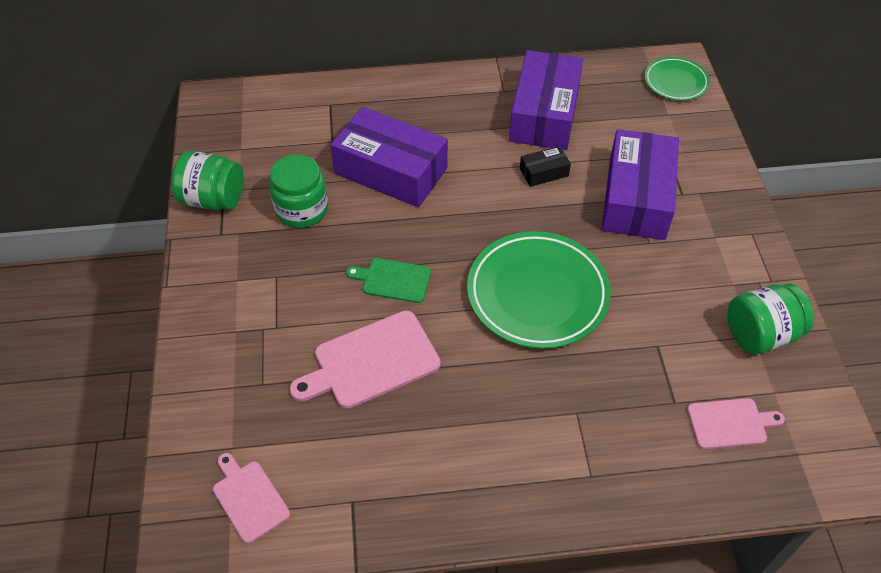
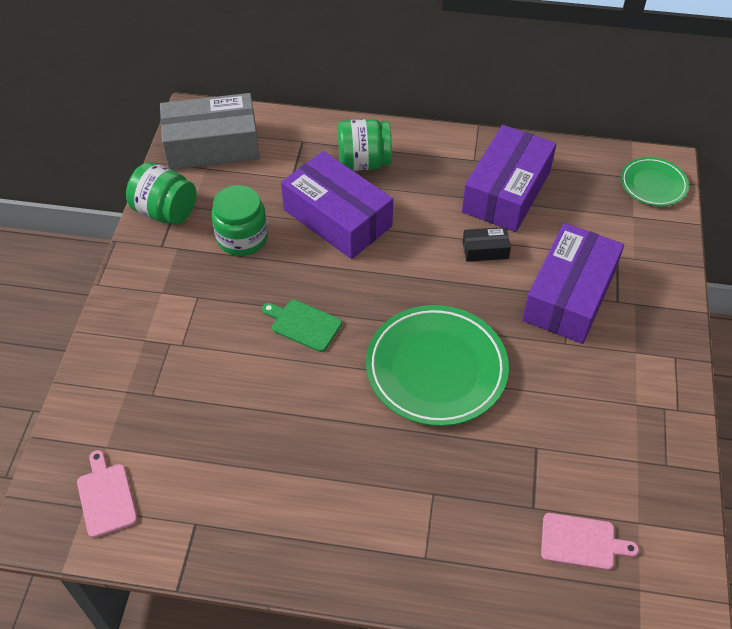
camera: 15 degrees right, 0 degrees up
pink cutting board [289,310,441,409] -> none
green jar [727,284,814,354] -> green jar moved to [338,119,392,171]
none -> grey box [160,93,260,170]

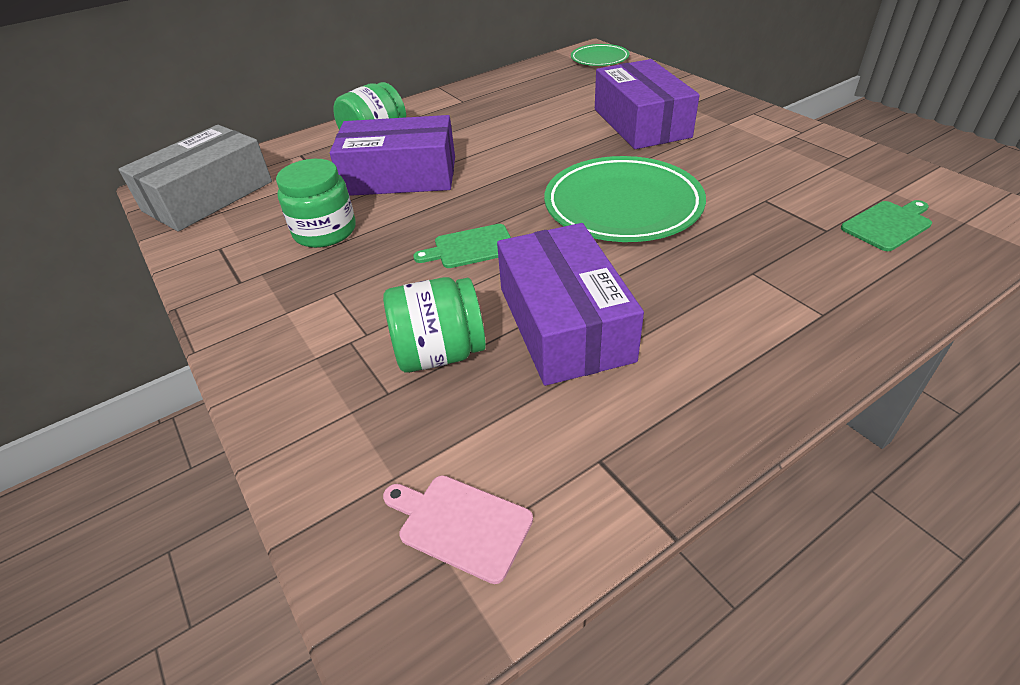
camera: 40 degrees left, 10 degrees down
green jar [126,162,196,225] -> green jar moved to [383,277,486,373]
purple box [462,125,556,232] -> purple box moved to [497,223,644,386]
black box [463,227,511,262] -> none
pink cutting board [541,513,639,570] -> green cutting board [841,200,932,251]

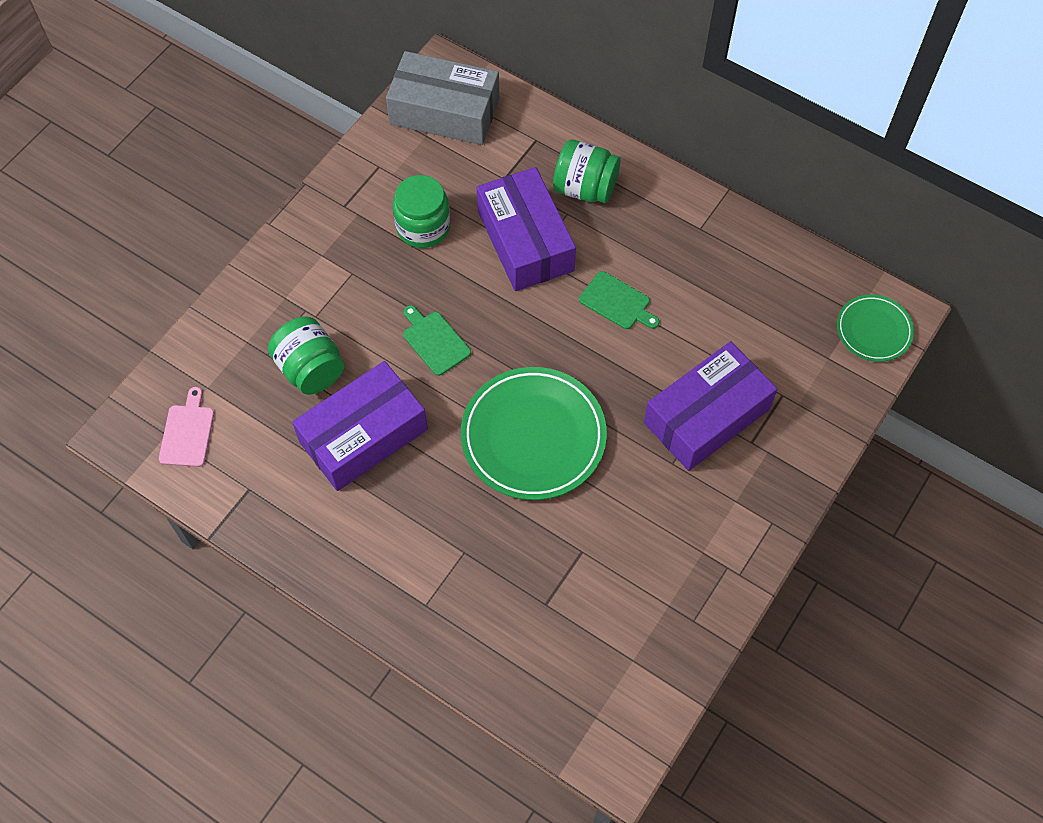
camera: 65 degrees right, 20 degrees up
green cutting board [841,200,932,251] -> green cutting board moved to [579,271,659,329]

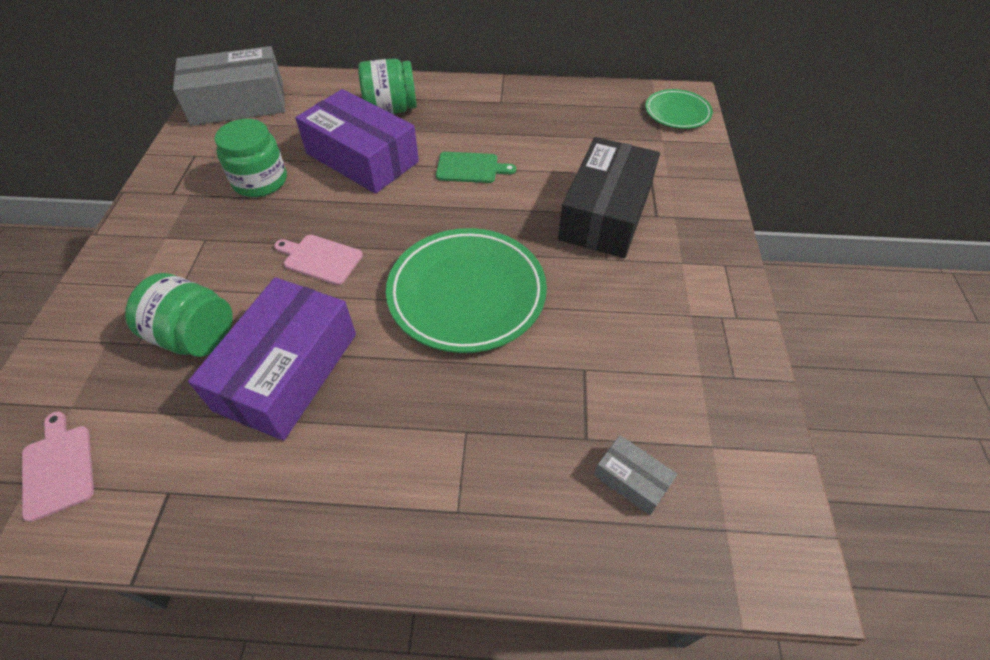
camera: 30 degrees left, 10 degrees down
green cutting board [403,305,471,376] -> pink cutting board [274,235,363,285]
purple box [644,341,777,471] -> black box [558,137,660,258]
none -> grey box [594,435,677,515]

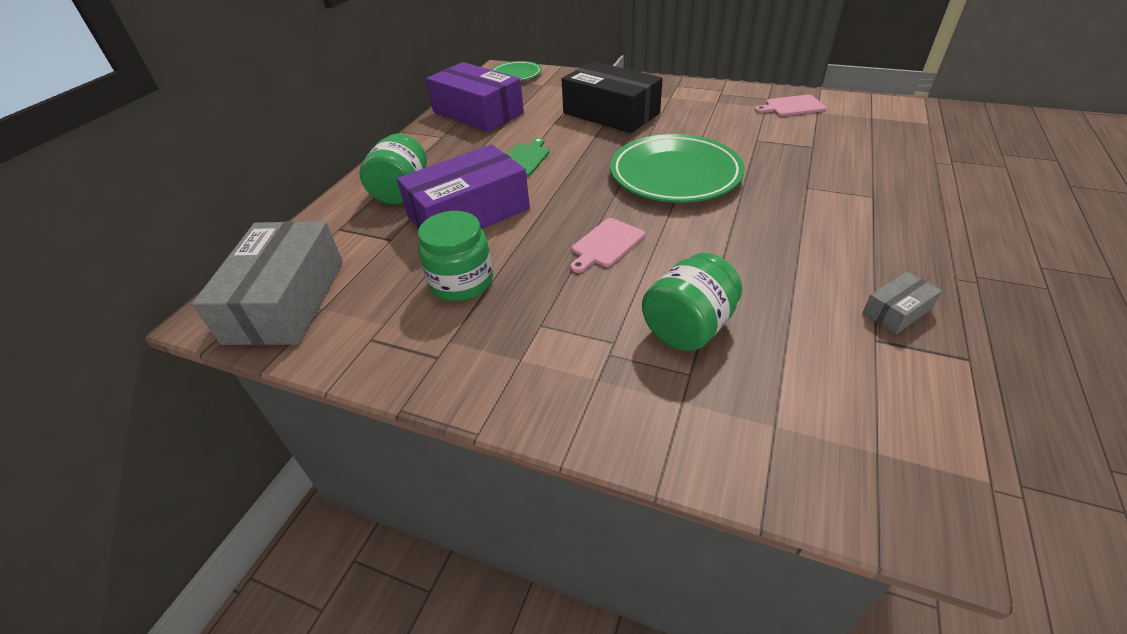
camera: 70 degrees left, 10 degrees down
pink cutting board [22,411,94,522] -> pink cutting board moved to [755,95,826,116]
purple box [188,277,356,441] -> purple box moved to [426,62,524,132]
grey box [594,435,677,515] -> grey box moved to [862,271,942,334]

